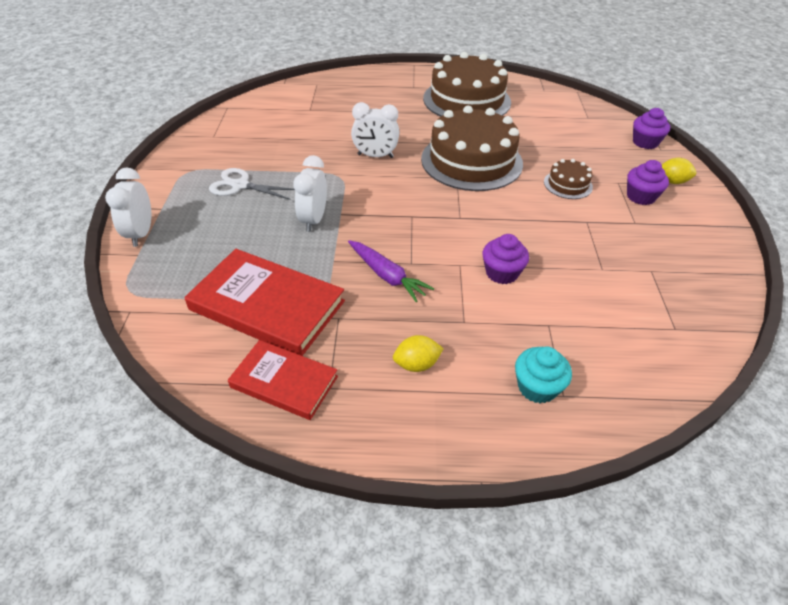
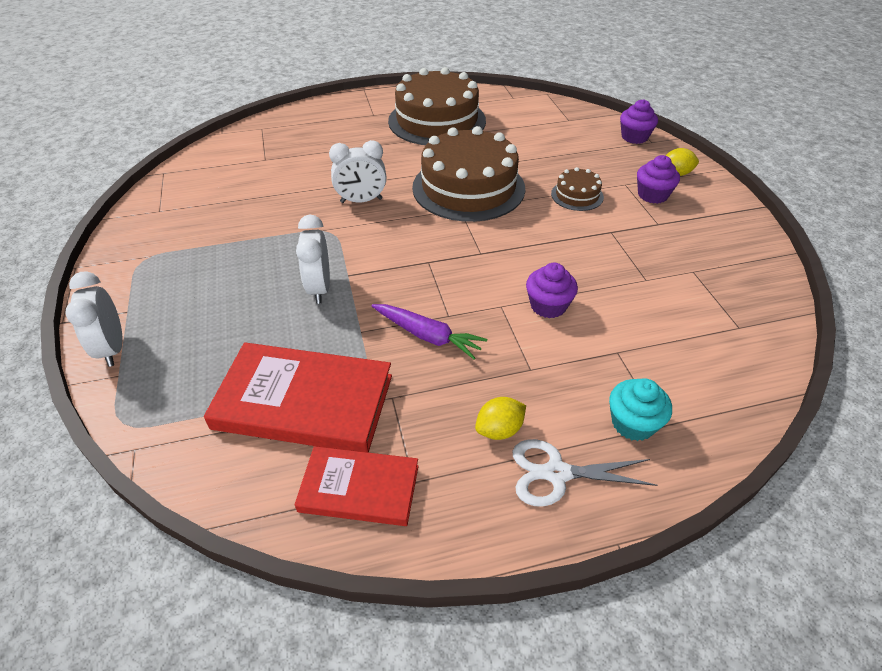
camera: 15 degrees left, 0 degrees up
white scissors [209,168,295,200] -> white scissors moved to [512,439,658,507]

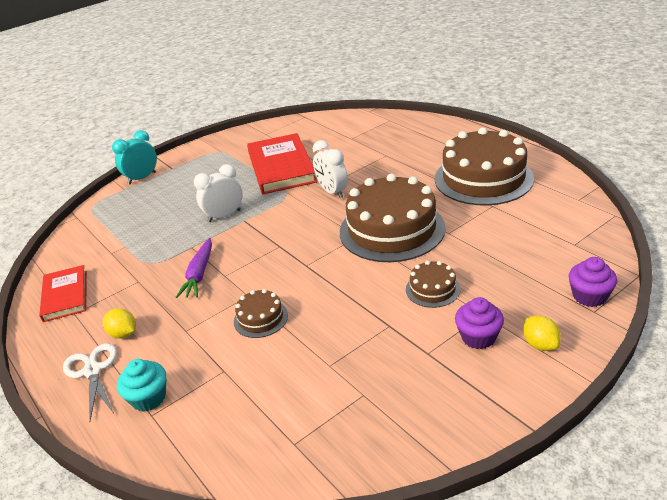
camera: 70 degrees right, 10 degrees down
white clock [66,272,122,367] -> turquoise clock [112,130,157,184]
red book [204,342,392,453] -> red book moved to [247,133,317,194]
purple cupcake [526,263,578,318] -> brown cake [234,289,288,338]

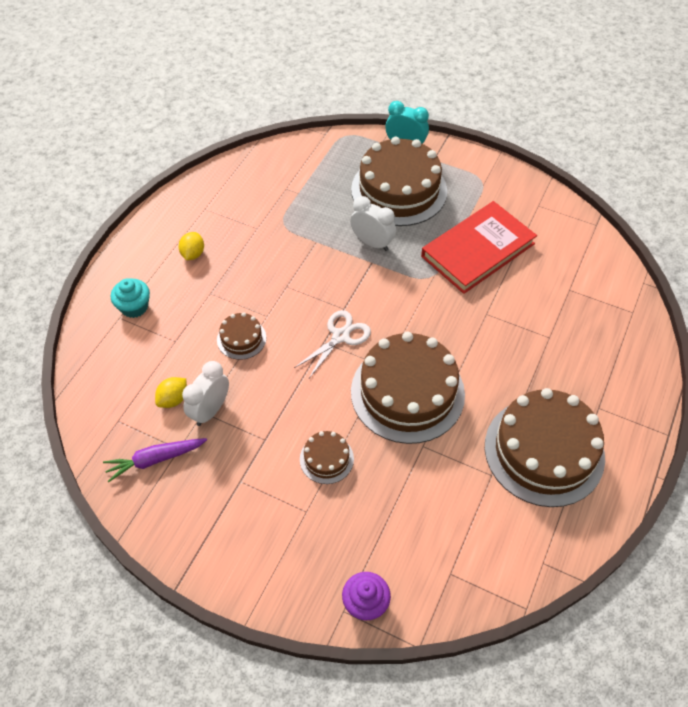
camera: 60 degrees right, 20 degrees up
red book [39,265,87,322] -> none
white scissors [63,343,117,421] -> white scissors moved to [294,310,371,378]
purple carrot [176,238,212,298] -> purple carrot moved to [103,438,207,482]
white clock [313,140,348,198] -> white clock moved to [182,361,229,426]
purple cupcake [455,297,504,349] -> none
yellow lemon [523,315,561,351] -> yellow lemon moved to [155,377,187,408]
none -> brown cake [351,137,447,226]

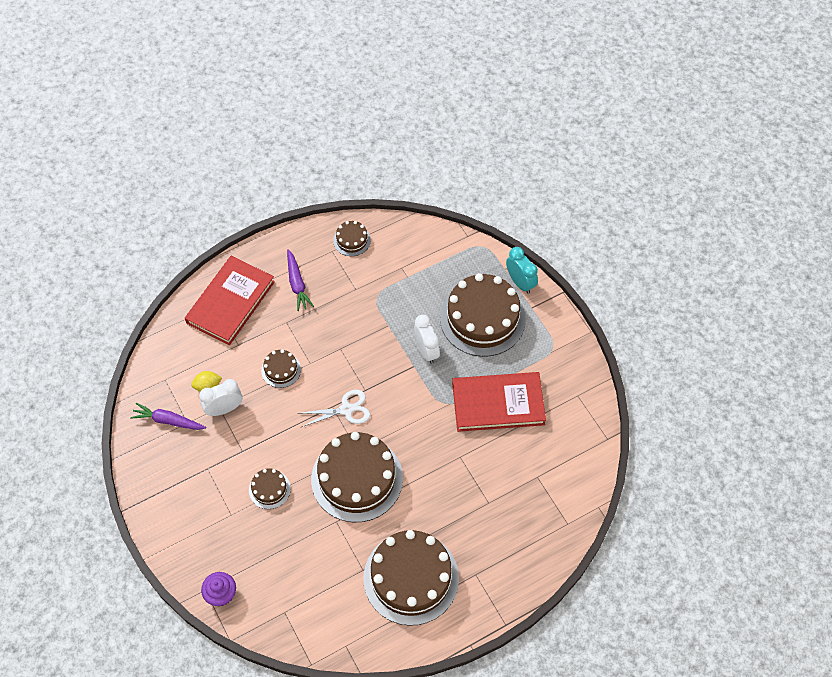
camera: 35 degrees right, 5 degrees up
turquoise cupcake [111,278,150,318] -> red book [185,256,275,345]
yellow lemon [179,232,204,260] -> purple carrot [287,249,314,311]
none -> brown cake [333,221,371,256]

